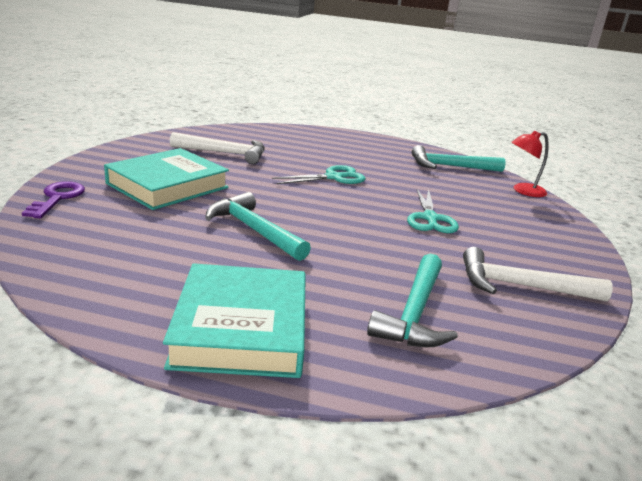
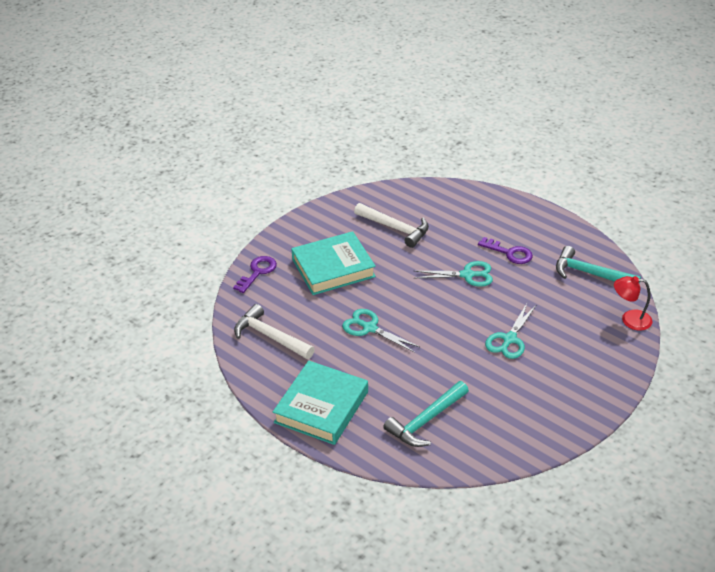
camera: 30 degrees right, 15 degrees up
turquoise hammer [205,192,311,261] -> turquoise scissors [342,309,420,353]
white hammer [463,247,613,301] -> white hammer moved to [234,304,315,359]
none -> purple key [478,237,533,264]

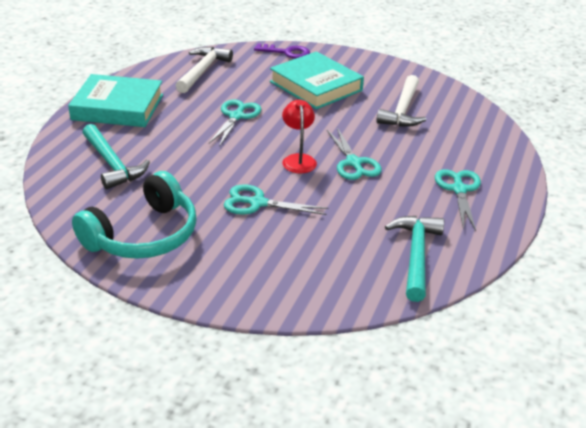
camera: 70 degrees right, 5 degrees down
turquoise hammer [384,381,469,447] -> turquoise hammer turned 150 degrees counterclockwise [82,124,150,189]
purple key [478,237,533,264] -> none
red lamp [614,276,653,330] -> red lamp moved to [282,100,317,173]
none -> turquoise headphones [72,171,197,259]
none -> turquoise scissors [435,169,481,231]

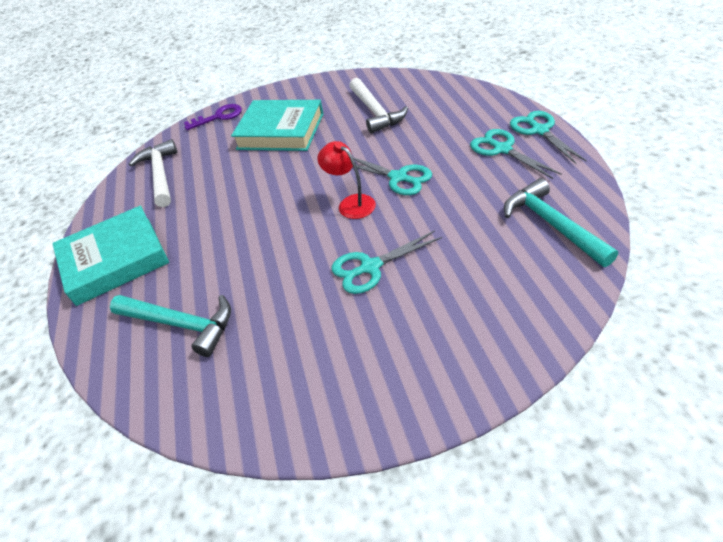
camera: 30 degrees left, 10 degrees up
turquoise headphones [72,171,197,259] -> none
turquoise scissors [209,99,261,147] -> turquoise scissors moved to [510,111,587,164]

